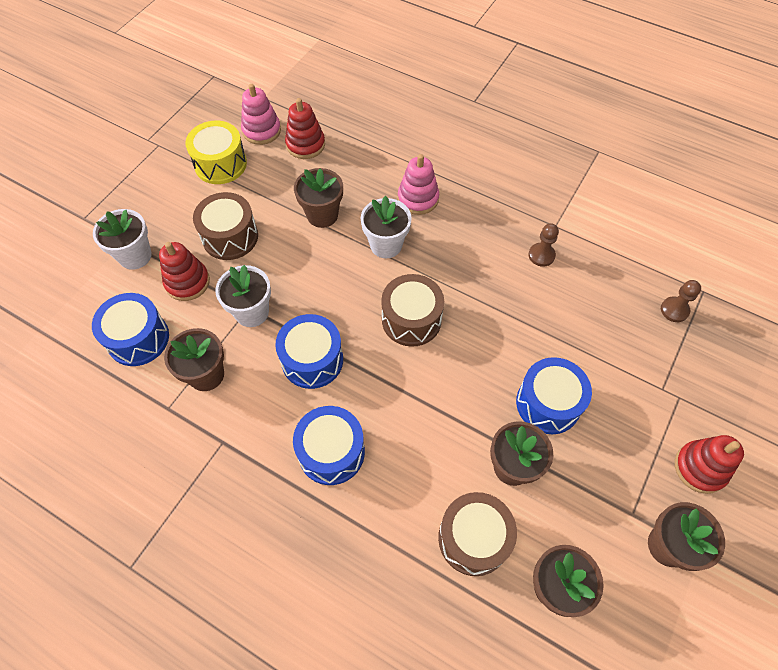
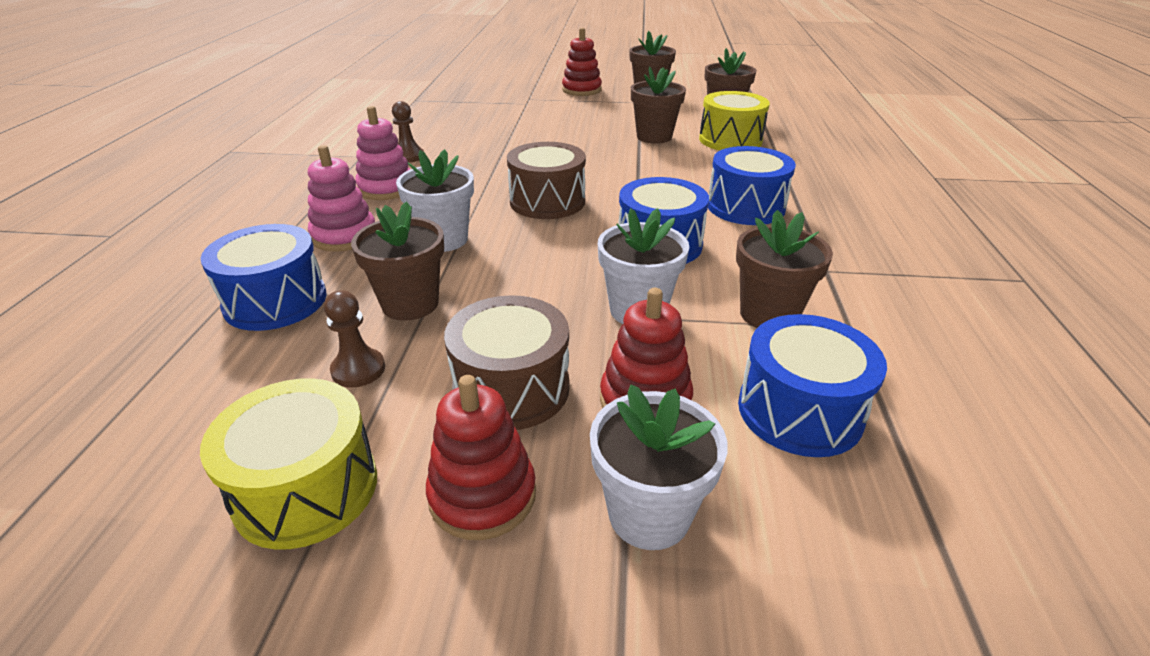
camera: 115 degrees left, 25 degrees down
pink stacking toy [241,84,281,145] -> pink stacking toy moved to [355,106,410,200]
red stacking toy [285,98,325,159] -> red stacking toy moved to [426,375,536,540]
brown drum [438,492,517,576] -> yellow drum [699,91,770,150]
blue drum [516,357,592,434] -> blue drum moved to [201,224,326,331]
brown pawn [661,280,701,322] -> brown pawn moved to [324,290,385,388]

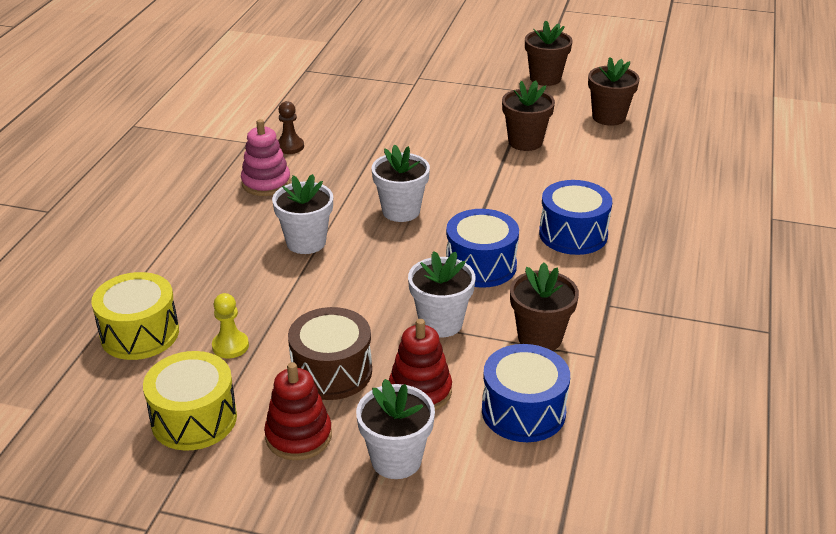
camera: 10 degrees right, 0 degrees up
blue drum [201,224,326,331] -> none
pink stacking toy [308,145,375,252] -> none
brown pawn [324,290,385,388] -> yellow pawn [212,293,249,358]
brown flower pot [351,201,444,321] -> none
brown drum [507,142,586,219] -> white flower pot [372,144,430,222]
red stacking toy [562,28,602,96] -> none
yellow drum [699,91,770,150] -> yellow drum moved to [91,272,179,360]

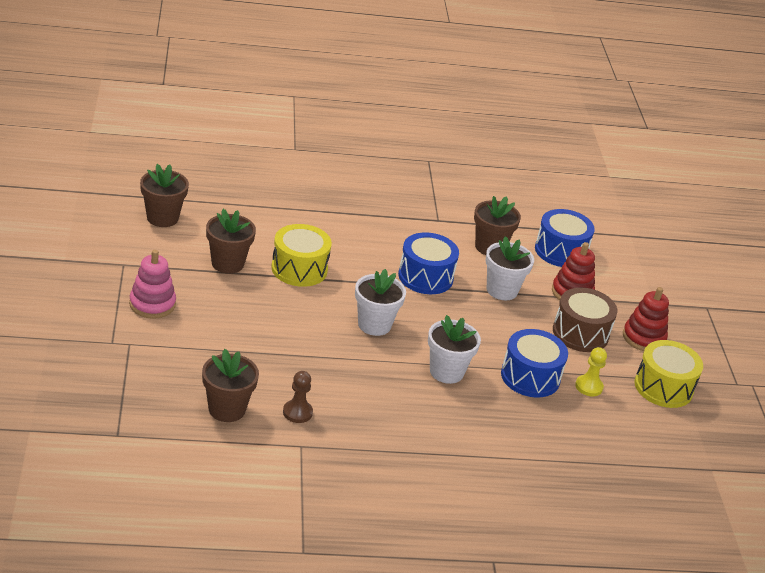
camera: 115 degrees left, 0 degrees up
yellow drum [91,272,179,360] -> yellow drum moved to [271,224,332,287]
pink stacking toy [241,119,291,196] -> pink stacking toy moved to [129,250,176,319]
white flower pot [356,379,435,479] -> none
brown flower pot [525,20,573,86] -> brown flower pot moved to [202,349,259,422]
blue drum [539,180,612,255] -> blue drum moved to [501,329,568,398]

